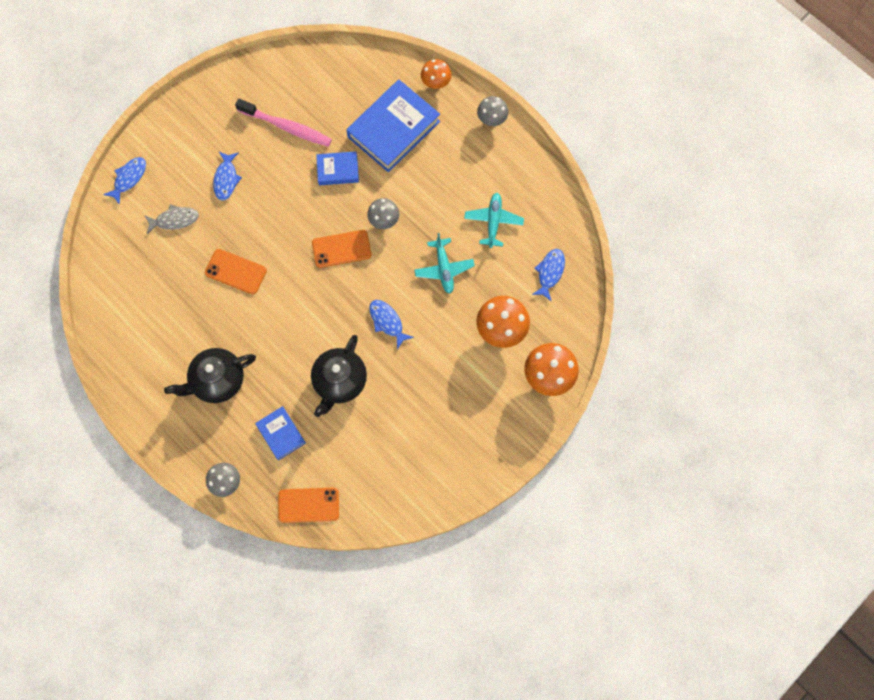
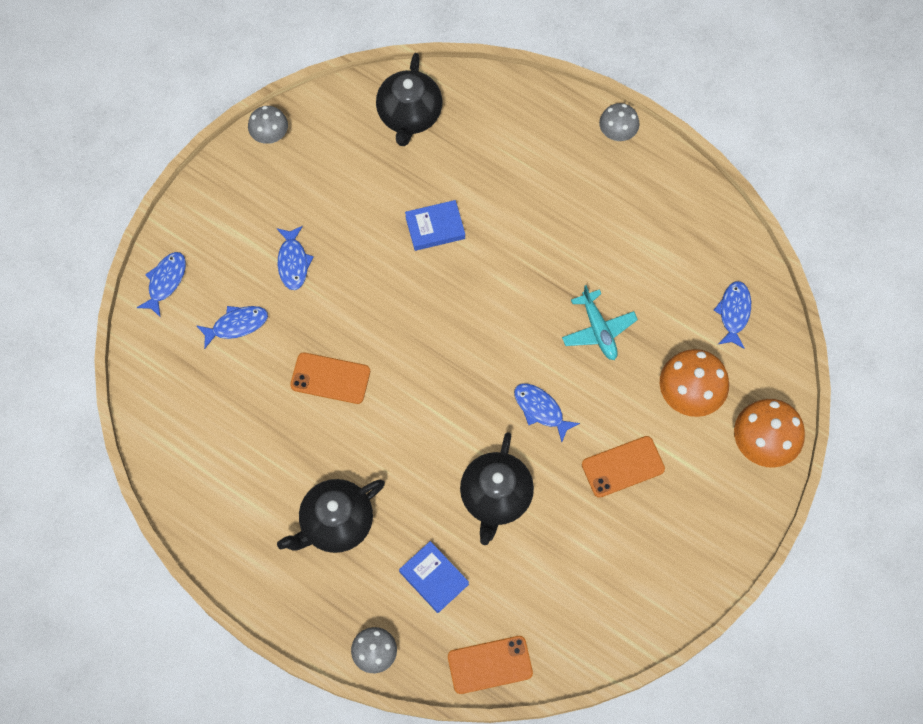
camera: 10 degrees left, 5 degrees down
grey fish [144,204,199,234] -> blue fish [196,306,268,349]
pink toothbrush [235,99,332,147] -> none
orange phone [312,230,371,268] -> orange phone moved to [582,436,665,498]
blue book [346,80,440,172] -> none
grey mushroom [367,198,399,229] -> grey mushroom moved to [248,106,288,144]
orange mushroom [421,59,452,89] -> none
turquoise plane [464,193,524,248] -> none
none -> black teapot [376,53,442,146]

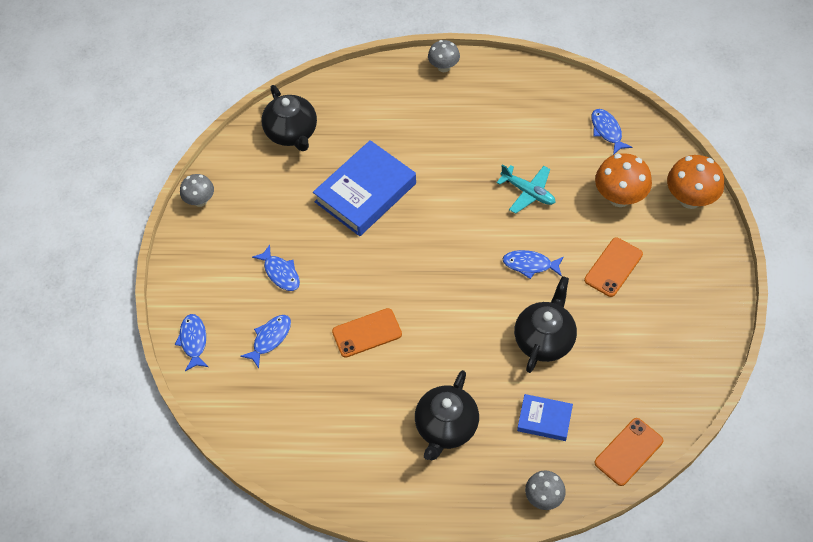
camera: 30 degrees left, 10 degrees down
blue book [405,200,465,251] -> blue book [313,140,416,236], size x1.92
black teapot [460,432,534,545] -> black teapot turned 135 degrees counterclockwise [514,276,577,373]

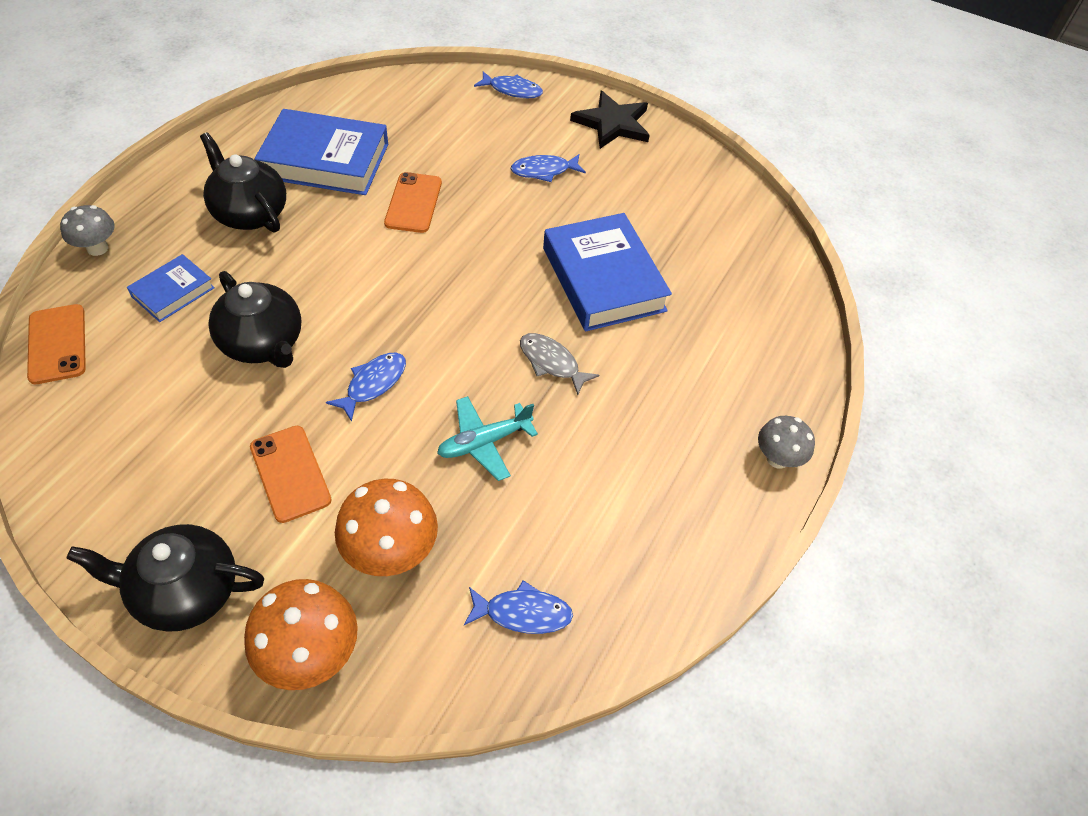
camera: 110 degrees right, 5 degrees down
grey mushroom [180,174,214,207] -> none
blue fish [240,315,291,368] -> none
black teapot [261,85,317,151] -> black teapot moved to [66,524,264,632]
none -> blue book [254,109,388,195]
none -> grey fish [520,333,599,395]
none -> black star [570,91,650,149]

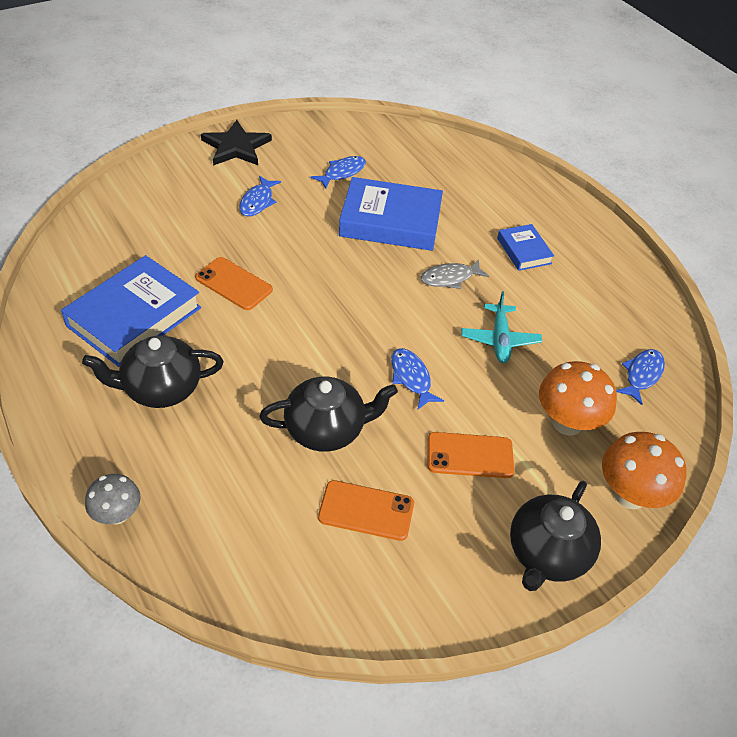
camera: 60 degrees left, 5 degrees down
orange phone [27,304,86,384] -> orange phone moved to [318,480,414,541]
blue book [127,254,215,322] -> blue book moved to [497,224,554,271]
blue fish [474,71,543,98] -> blue fish moved to [311,156,366,189]
grey mushroom [758,416,815,469] -> none

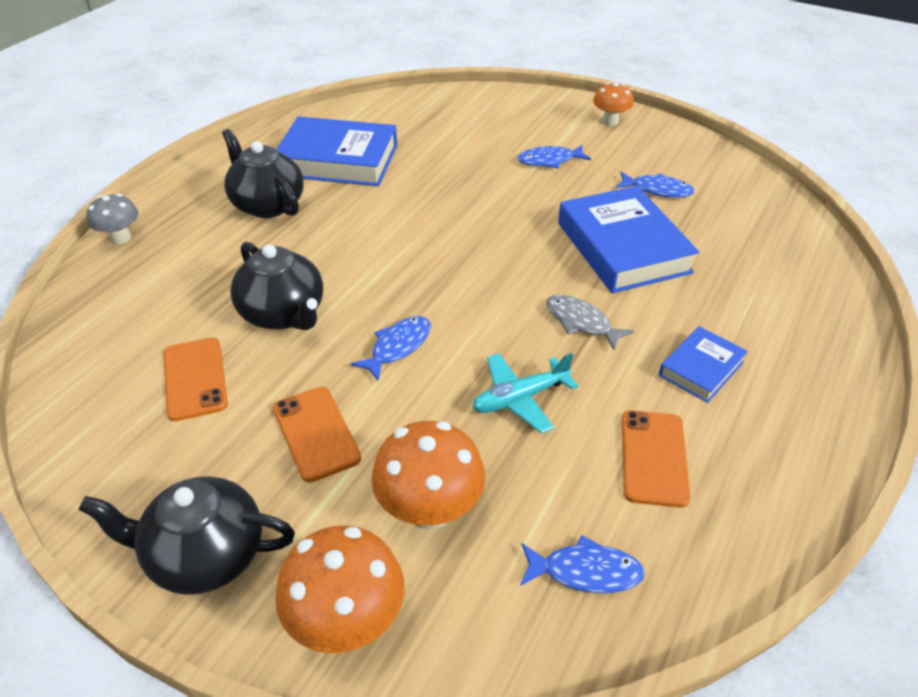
camera: 65 degrees right, 5 degrees down
orange phone [195,257,273,310] -> orange phone moved to [622,410,690,508]
black star [201,120,272,166] -> orange mushroom [593,82,634,126]

